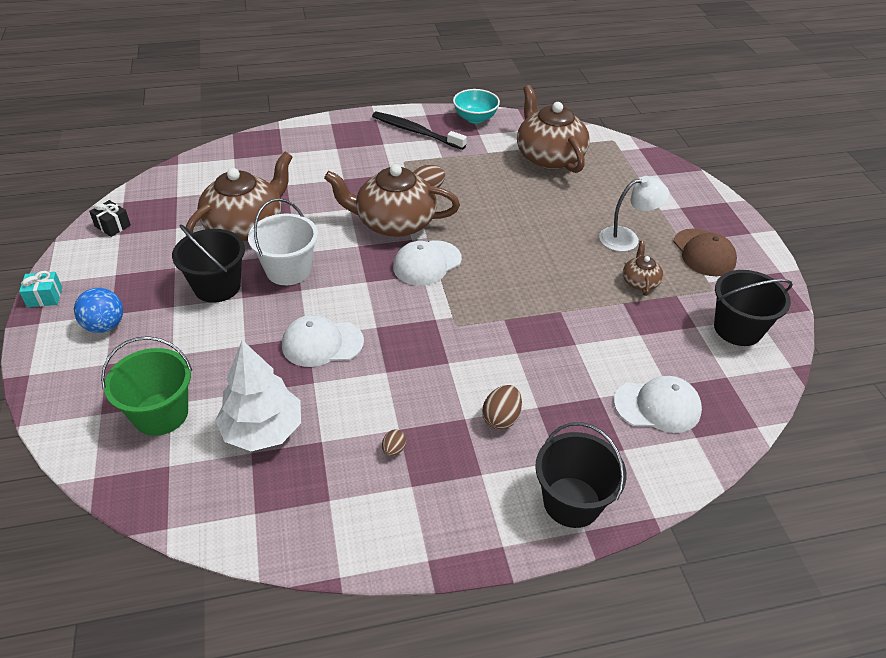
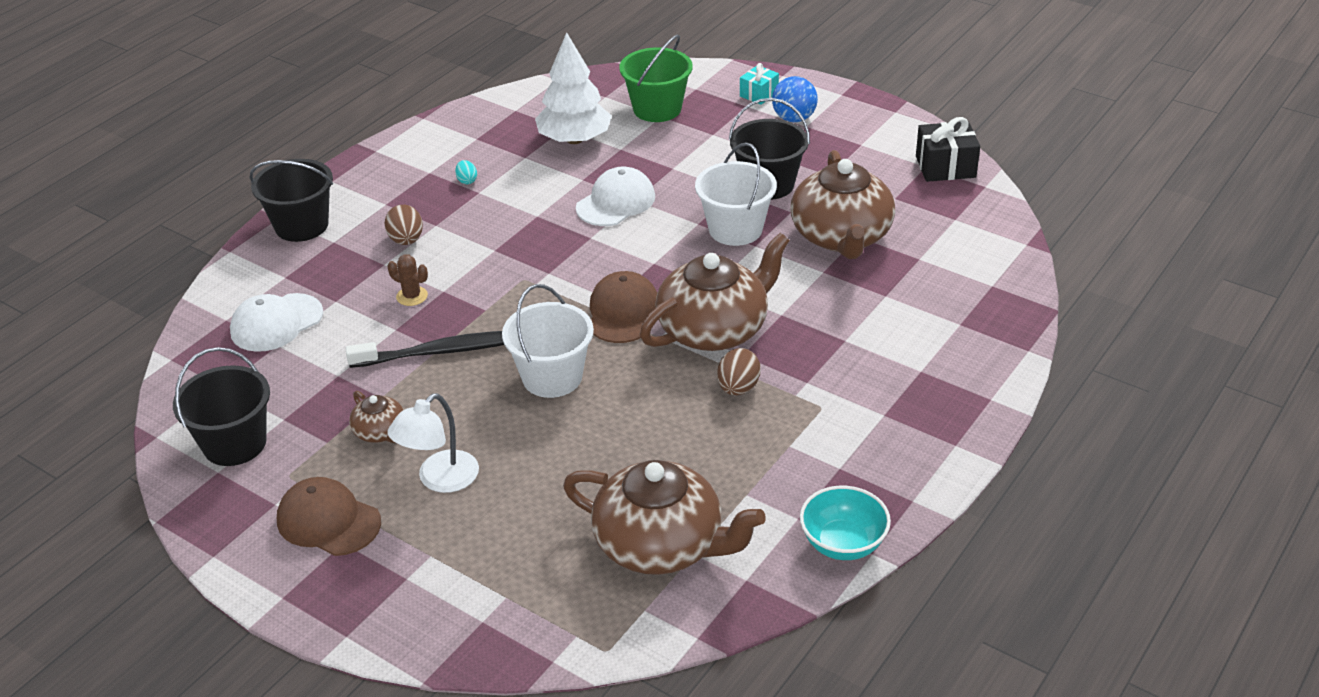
camera: 140 degrees right, 5 degrees down
turquoise gift [19,271,62,307] -> turquoise gift moved to [740,63,779,105]
black gift [89,200,131,237] -> black gift [916,117,980,182], size x1.59
black toothbrush [372,112,467,150] -> black toothbrush moved to [346,331,504,368]
brown egg [382,429,406,456] -> turquoise egg [455,160,477,184]
white cap [393,240,462,286] -> brown cap [590,271,657,343]
none -> brown cactus [387,254,428,306]
none -> white bucket [502,284,594,398]

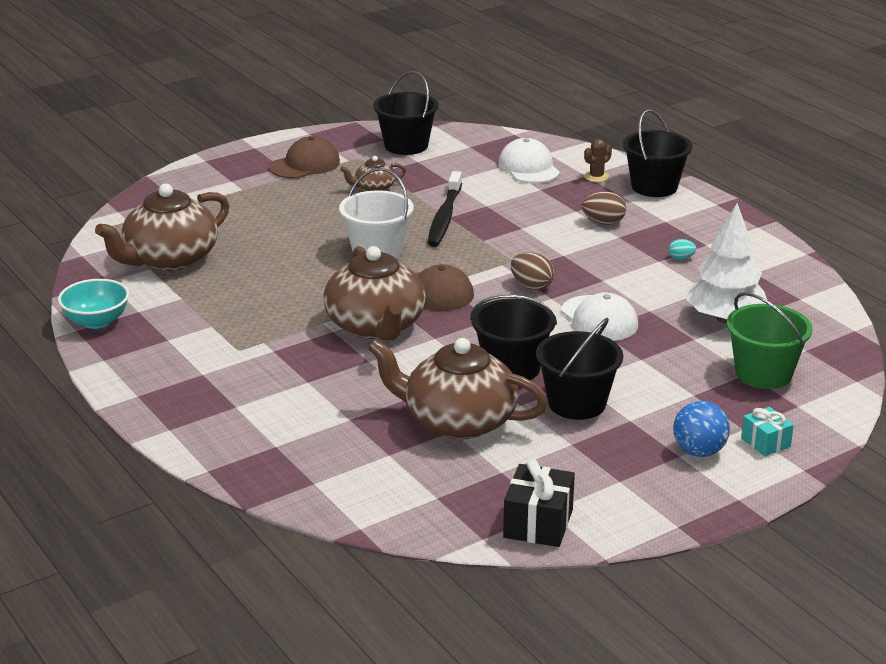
camera: 110 degrees right, 10 degrees down
brown cactus [387,254,428,306] -> brown cactus moved to [584,139,612,182]
white lamp [387,393,479,493] -> none
white bucket [695,142,777,246] -> black bucket [470,295,557,380]
brown egg [717,348,761,395] -> brown egg moved to [511,252,554,290]

